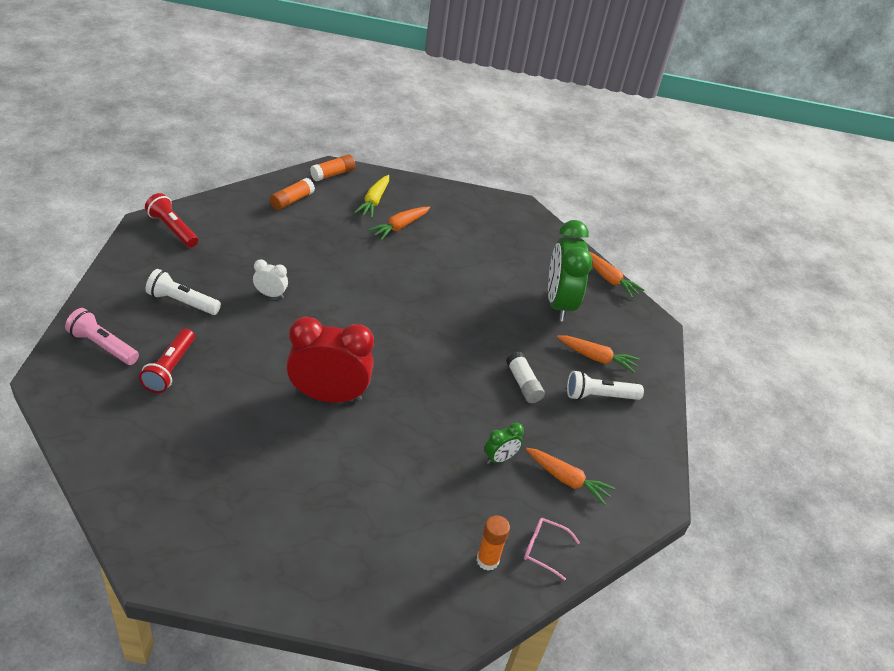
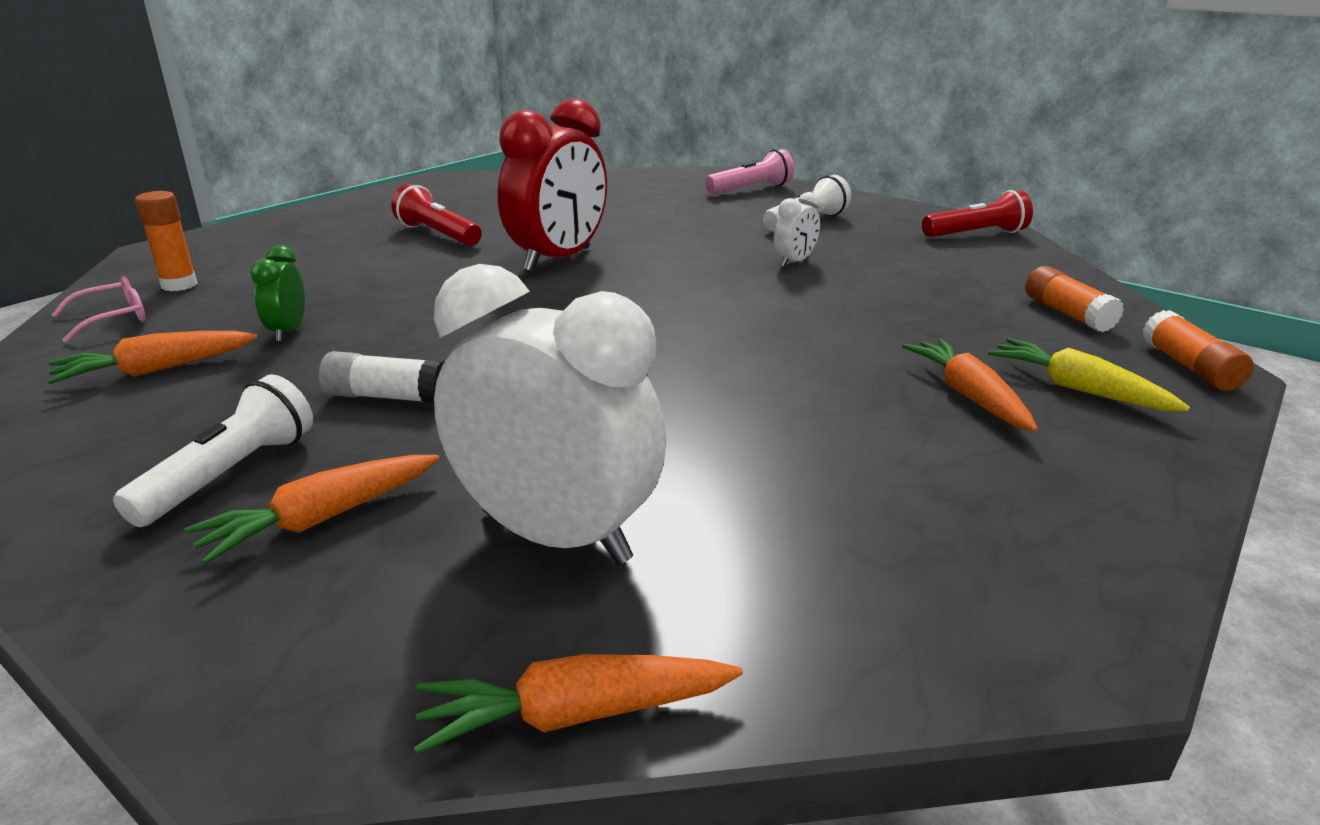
camera: 125 degrees right, 15 degrees down
red flashlight [139,328,195,393] -> red flashlight moved to [391,184,482,246]
green clock [548,220,593,322] -> white clock [434,264,666,565]

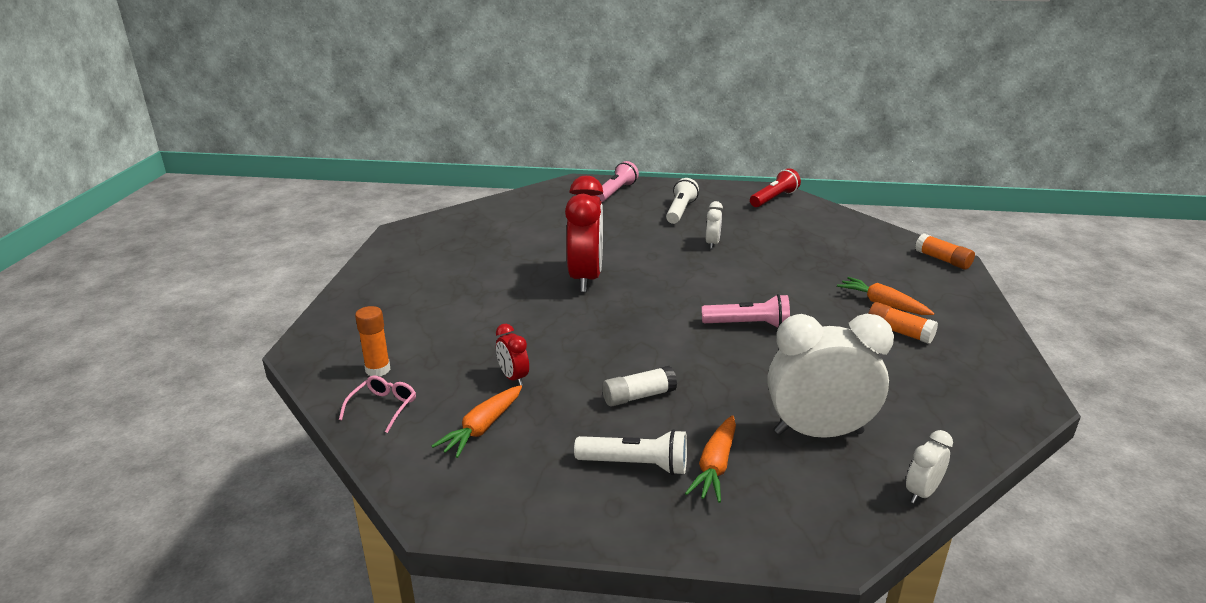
camera: 30 degrees left, 0 degrees up
white flashlight [113,374,313,527] -> white flashlight turned 105 degrees clockwise [574,429,687,475]
green clock [250,245,305,342] -> red clock [496,324,529,386]
red flashlight [391,184,482,246] -> none
orange carrot [414,654,743,754] -> white clock [906,430,953,504]
yellow carrot [988,338,1190,411] -> none
orange glue stick [1025,266,1124,333] -> orange glue stick moved to [868,302,938,344]
none -> pink flashlight [702,294,790,327]

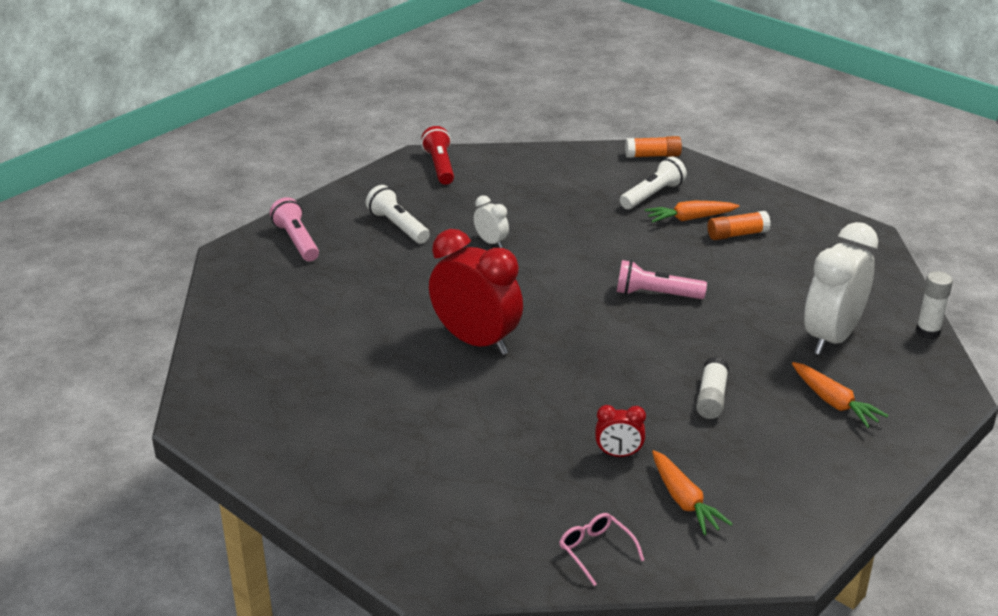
camera: 55 degrees left, 5 degrees up
orange glue stick [355,306,391,376] -> none
white flashlight [574,429,687,475] -> white flashlight moved to [620,156,687,209]
pink flashlight [702,294,790,327] -> pink flashlight turned 120 degrees counterclockwise [617,260,707,299]
white clock [906,430,953,504] -> white glue stick [916,271,953,339]

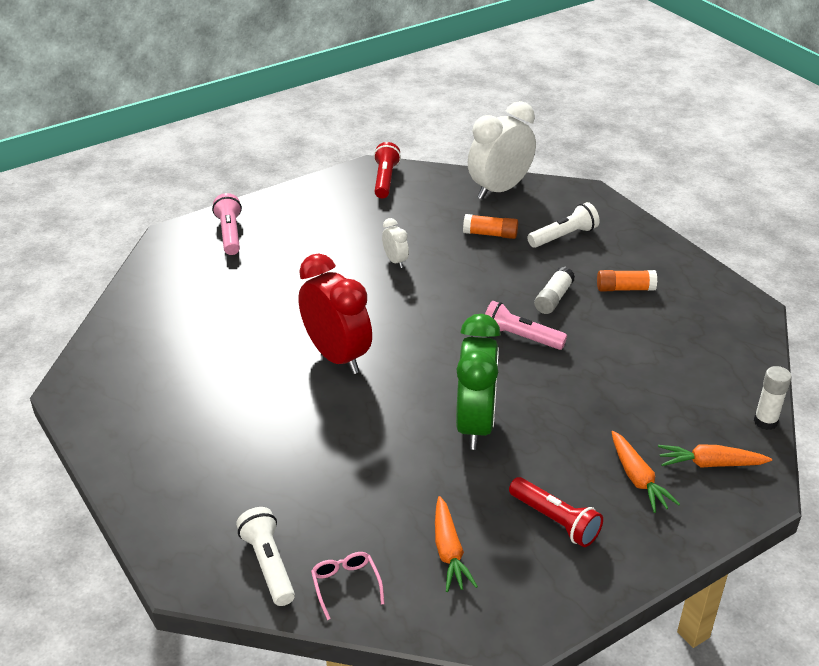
camera: 15 degrees right, 5 degrees up
white flashlight [366,185,430,244] -> white flashlight moved to [236,507,295,606]
red clock [595,405,646,457] -> none
orange glue stick [625,136,682,158] -> orange glue stick moved to [463,214,518,239]
orange carrot [645,201,740,223] -> orange carrot moved to [658,444,772,468]
white glue stick [696,357,729,419] -> white glue stick moved to [534,267,575,314]
white clock [804,222,878,355] -> white clock moved to [468,101,536,200]
none -> green clock [456,314,501,450]
none -> red flashlight [509,477,603,547]

